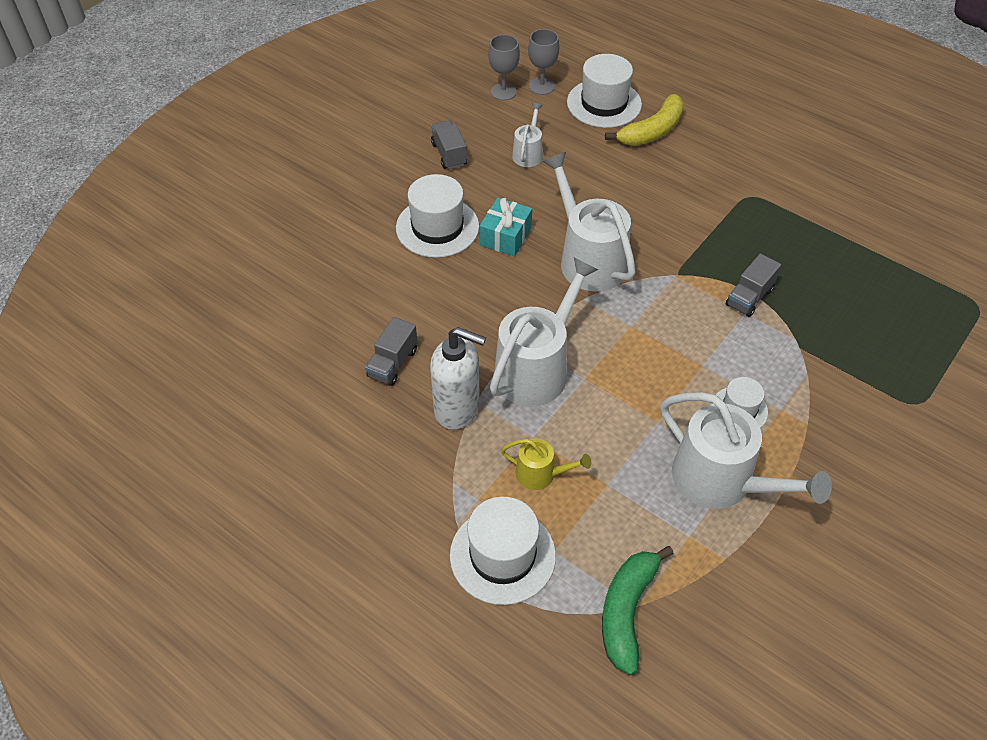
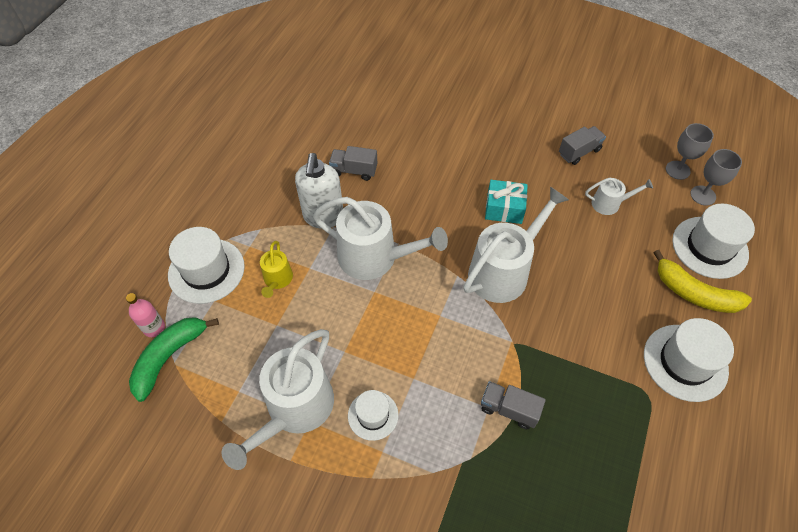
camera: 75 degrees right, 5 degrees up
white hat [396,174,479,258] -> white hat moved to [644,318,734,402]
green banana [602,546,674,675] -> green banana turned 60 degrees counterclockwise [129,317,219,402]
none -> pink bottle [126,293,165,337]

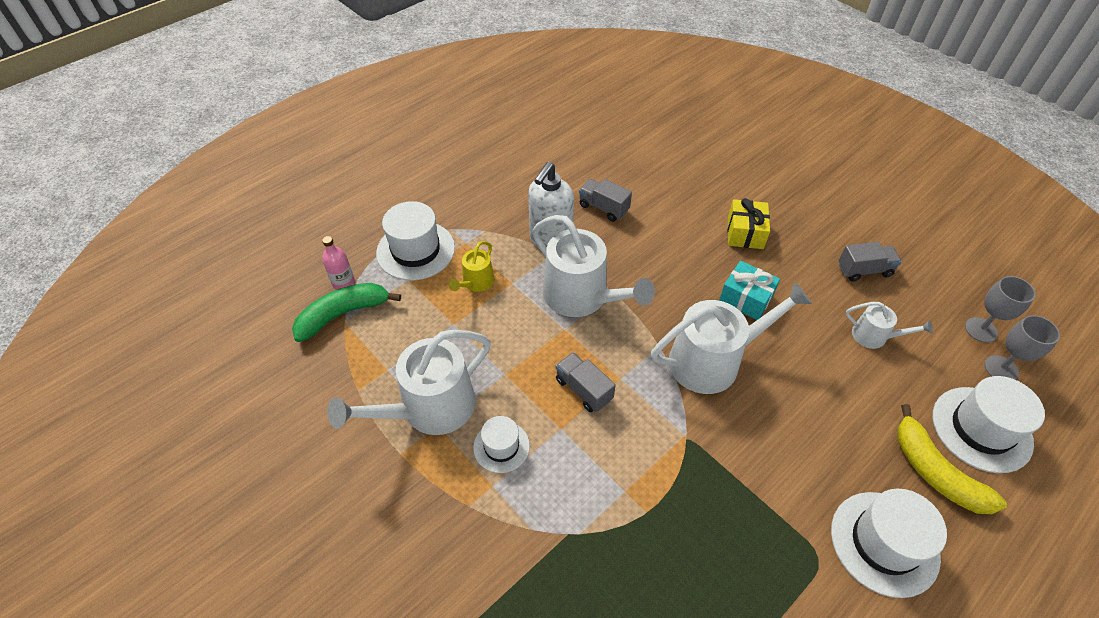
camera: 25 degrees right, 5 degrees down
grey truck [481,381,546,429] -> grey truck moved to [556,352,616,412]
none -> yellow gift [727,198,770,249]

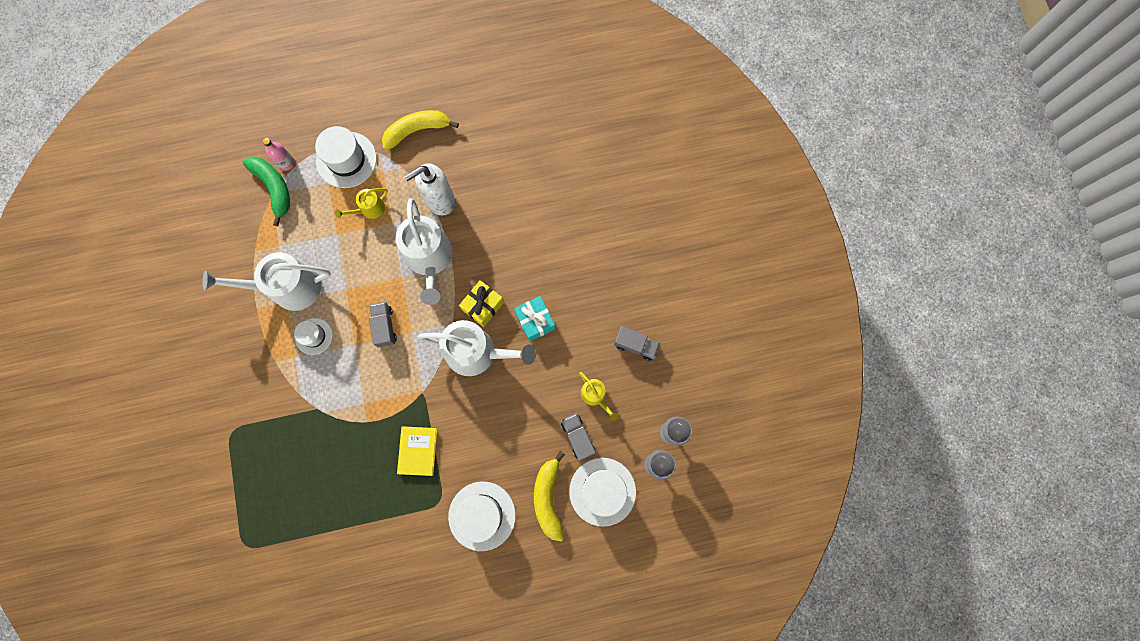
camera: 30 degrees right, 25 degrees up
green banana [292,283,401,342] -> green banana turned 60 degrees clockwise [243,157,290,226]
grey truck [579,179,632,222] -> grey truck moved to [561,413,596,461]
yellow gift [727,198,770,249] -> yellow gift moved to [459,280,504,327]
white watering can [845,302,933,349] -> yellow watering can [579,372,618,421]
none -> yellow banana [382,110,459,150]
none -> yellow book [397,426,437,476]

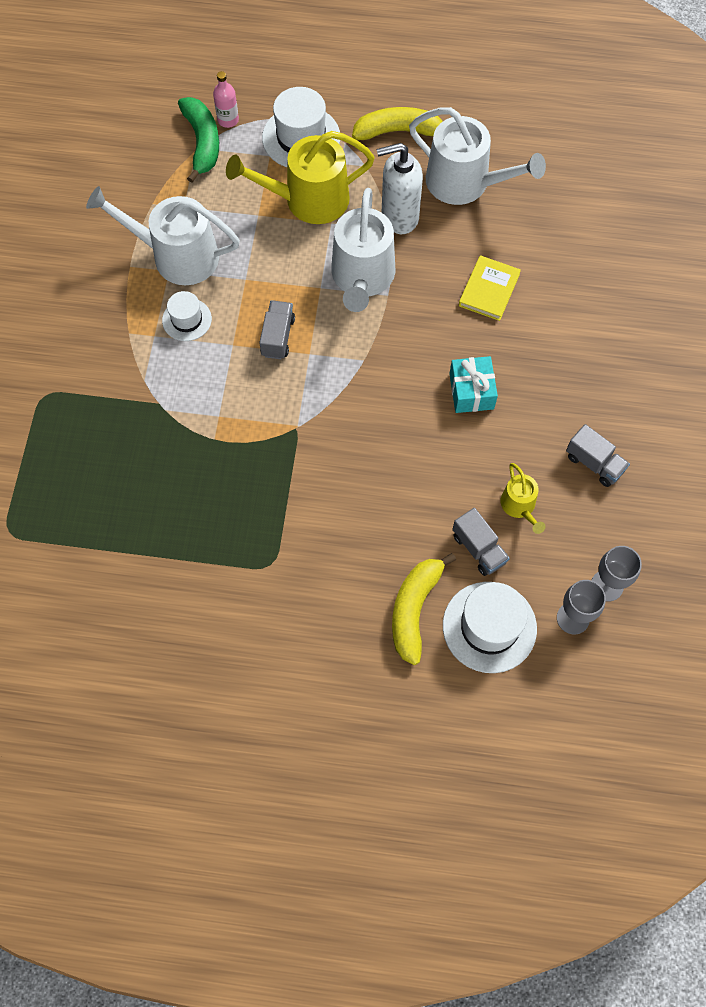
camera: 20 degrees right, 10 degrees down
yellow watering can [335,188,388,219] -> yellow watering can [226,131,375,224], size x2.01
yellow book [397,426,437,476] -> yellow book moved to [459,255,521,321]
white watering can [418,320,536,376] -> white watering can moved to [409,107,546,205]
white hat [448,482,516,551] -> none
yellow gift [459,280,504,327] -> none
grey truck [561,413,596,461] -> grey truck turned 150 degrees clockwise [452,508,510,576]

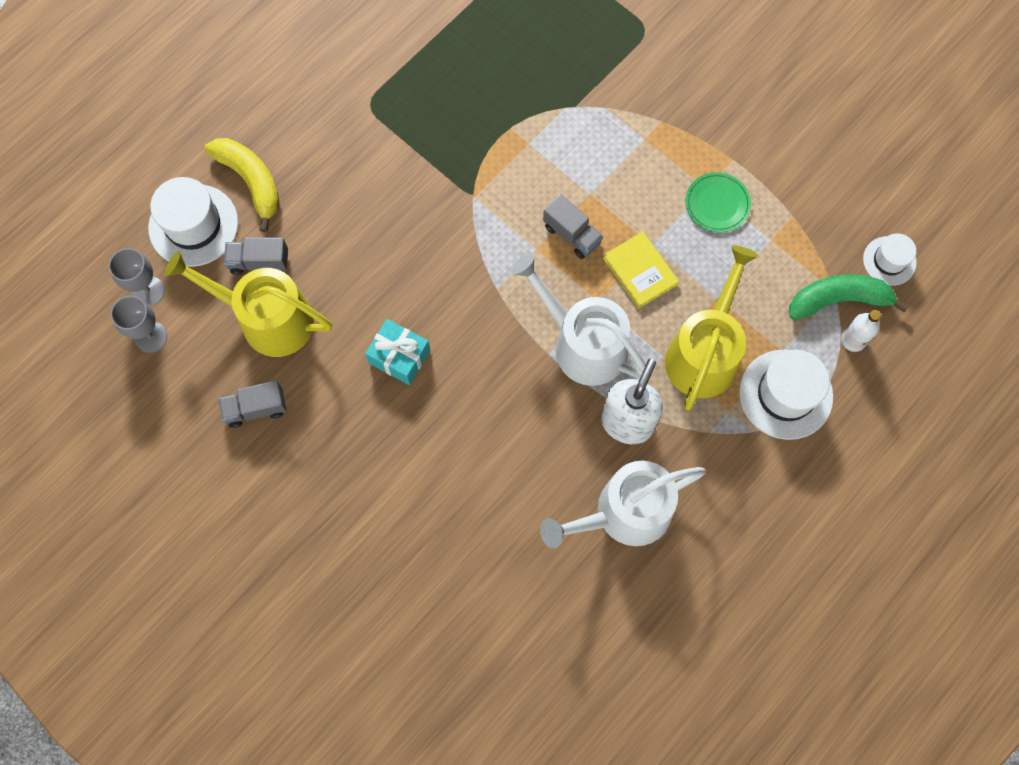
camera: 125 degrees right, 5 degrees up
white watering can [86,186,240,285] -> green plate [685,172,751,232]
white hat [162,291,212,341] -> white hat moved to [863,233,917,286]
green banana [178,97,219,183] -> green banana turned 150 degrees clockwise [789,274,909,320]
pink bottle [213,71,239,128] -> white bottle [841,310,881,352]
yellow banana [352,107,443,140] -> none
yellow book [459,255,521,321] -> yellow book moved to [603,232,679,309]
yellow watering can [501,463,546,534] -> yellow watering can [165,251,332,357], size x2.01

